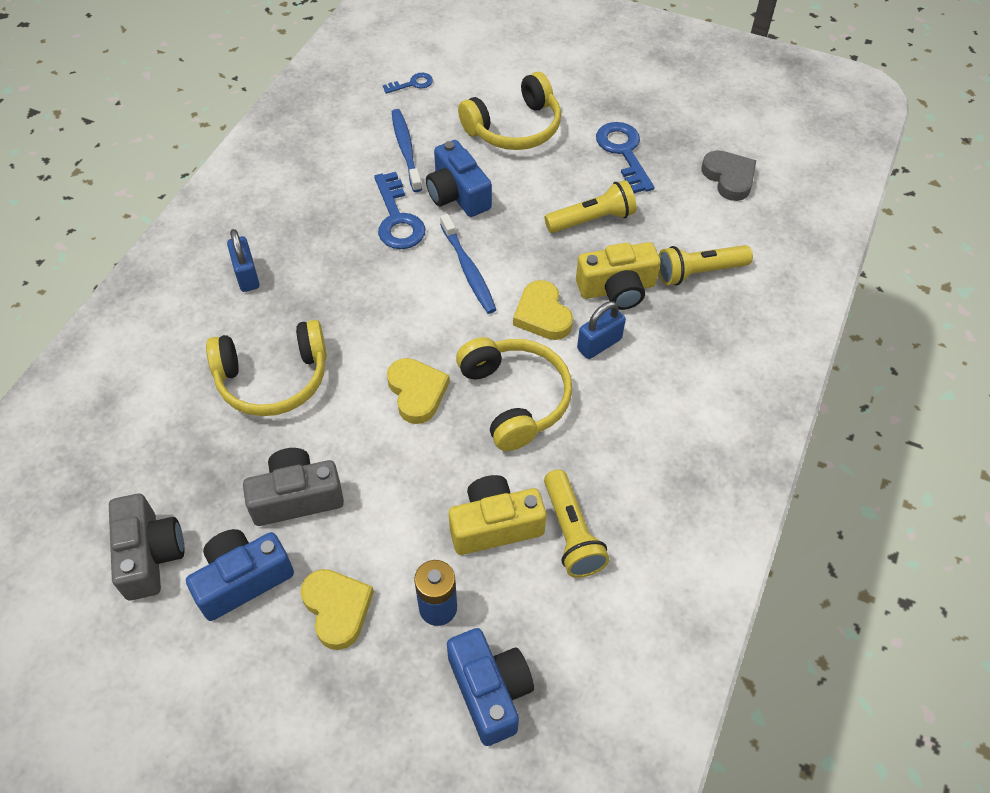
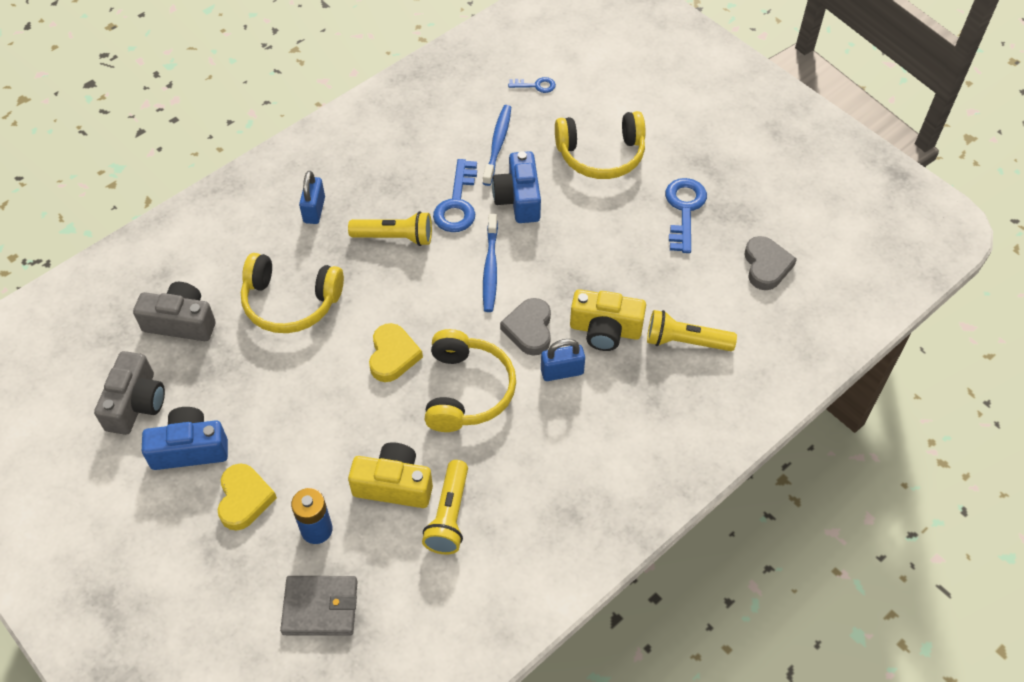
camera: 25 degrees right, 0 degrees up
grey camera [243,448,344,526] -> grey camera moved to [133,282,216,341]
blue camera [447,628,534,746] -> grey wallet [280,576,358,636]
yellow heart [513,280,573,340] -> grey heart [500,298,551,356]
yellow flashlight [544,180,636,233] -> yellow flashlight moved to [348,211,432,246]

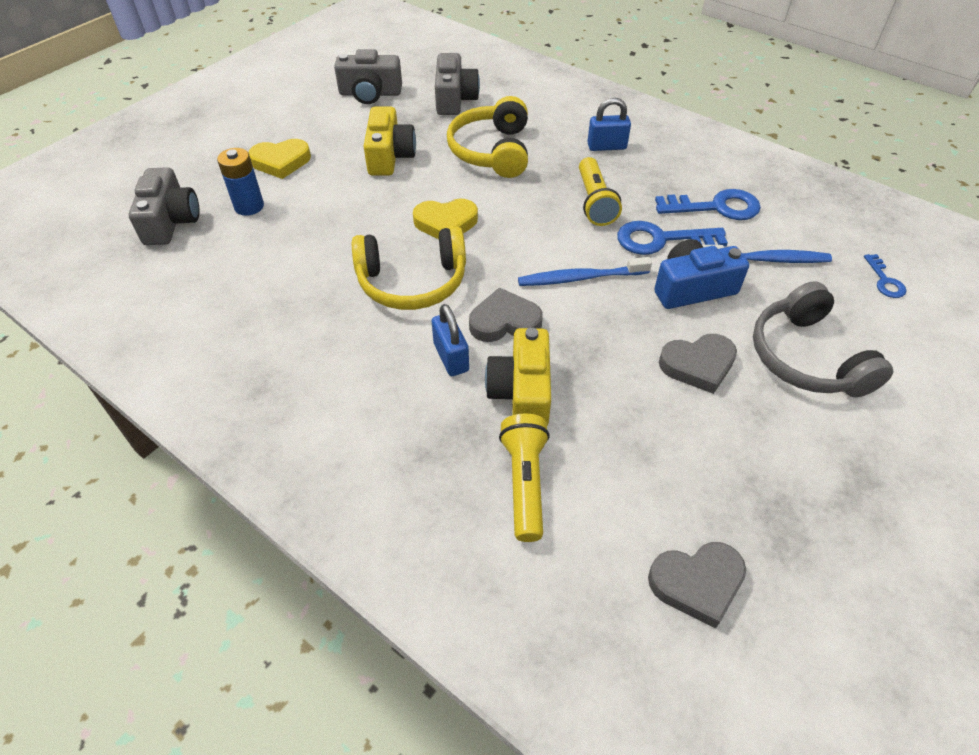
camera: 80 degrees right, 5 degrees down
blue camera [142,407,228,470] -> none
grey wallet [280,576,358,636] -> grey camera [128,167,199,245]
yellow camera [348,442,433,508] -> yellow camera moved to [363,107,416,176]
yellow flashlight [422,460,468,554] -> none
yellow headphones [555,111,646,179] -> grey headphones [753,281,893,397]
blue key [665,178,707,253] -> blue key moved to [655,189,761,220]
none -> grey heart [659,334,737,394]

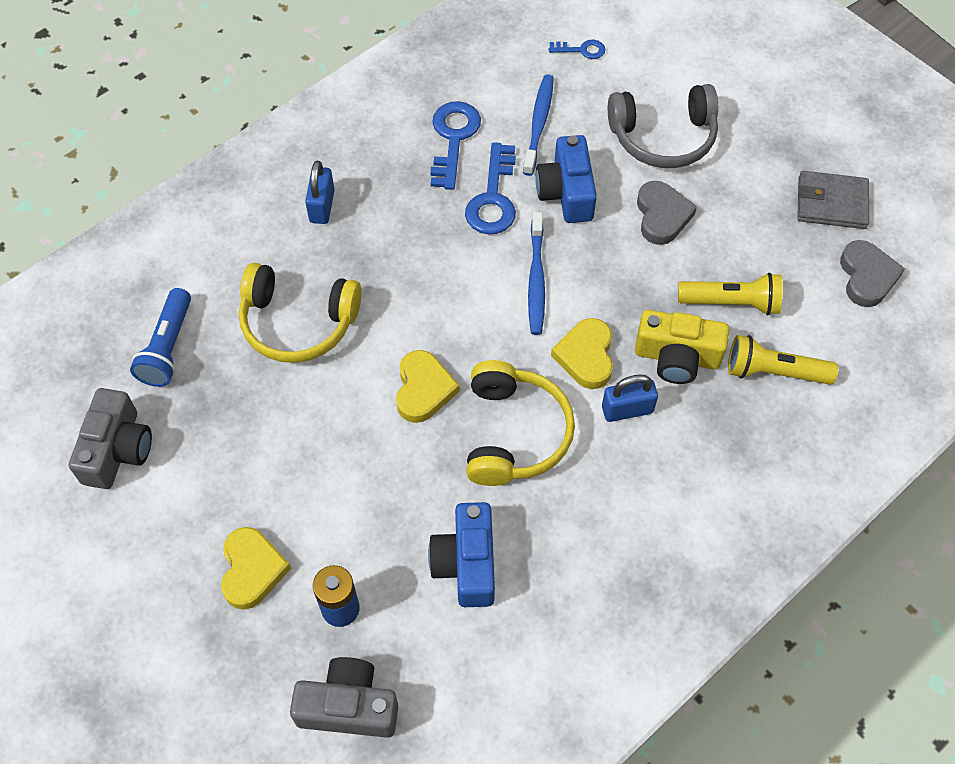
camera: 80 degrees left, 10 degrees up
yellow camera [363,107,416,176] -> none
grey camera [435,53,480,115] -> blue flashlight [130,288,191,387]
grey heart [469,287,543,342] -> yellow heart [551,318,613,389]
yellow flashlight [579,157,622,226] -> yellow flashlight moved to [678,273,783,315]
none -> blue camera [428,502,495,607]
none -> grey wallet [797,171,869,229]

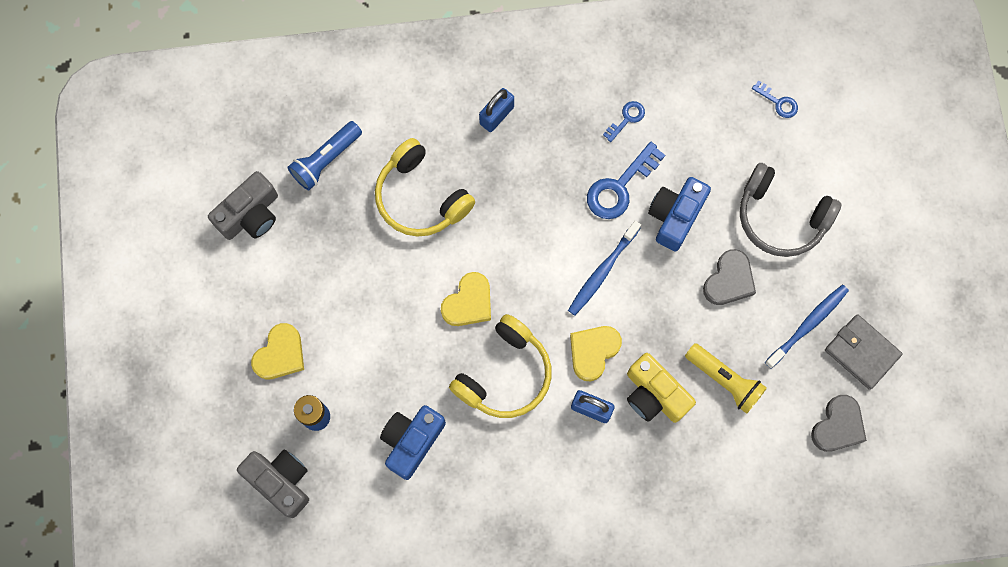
camera: 35 degrees right, 15 degrees up
blue key [430,101,481,190] -> blue key [603,101,645,142], size x0.54
blue toothbrush [523,74,554,176] -> blue toothbrush moved to [765,285,849,369]
yellow flashlight [728,335,838,385] -> none

